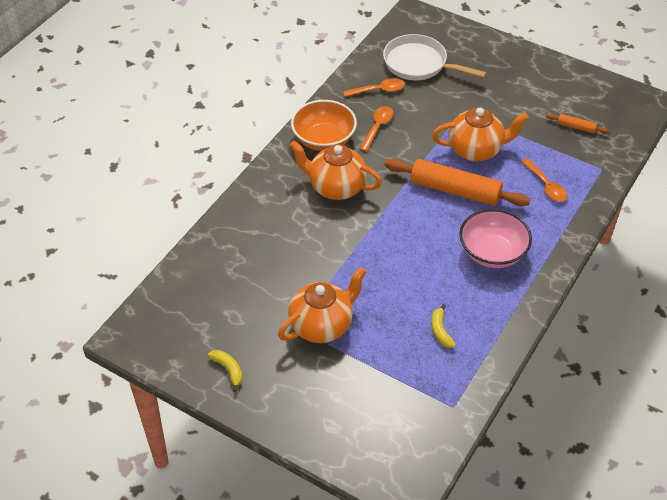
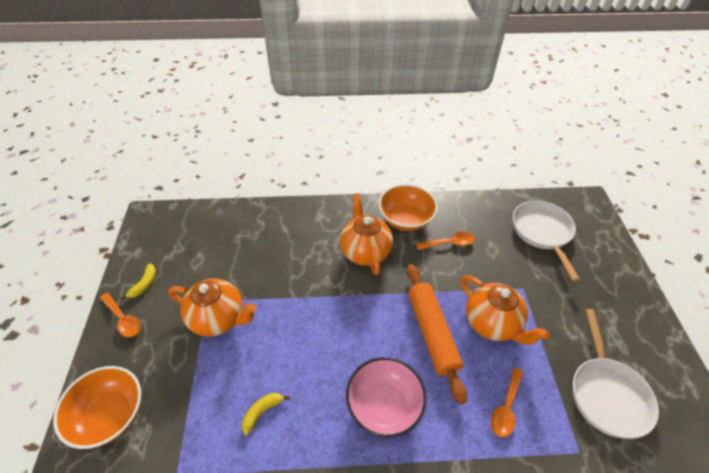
camera: 55 degrees right, 0 degrees up
orange spoon [343,78,405,97] -> orange spoon moved to [100,293,141,337]
orange rolling pin [546,114,609,134] -> white pan [572,309,659,439]
none -> orange bowl [53,366,141,449]

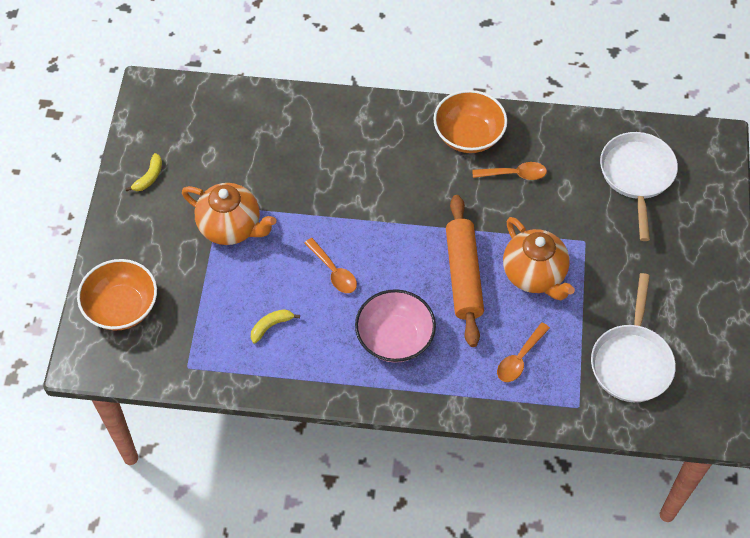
camera: 10 degrees right, 10 degrees up
orange spoon [100,293,141,337] -> orange spoon moved to [304,238,357,293]
orange teapot [340,193,393,275] -> none

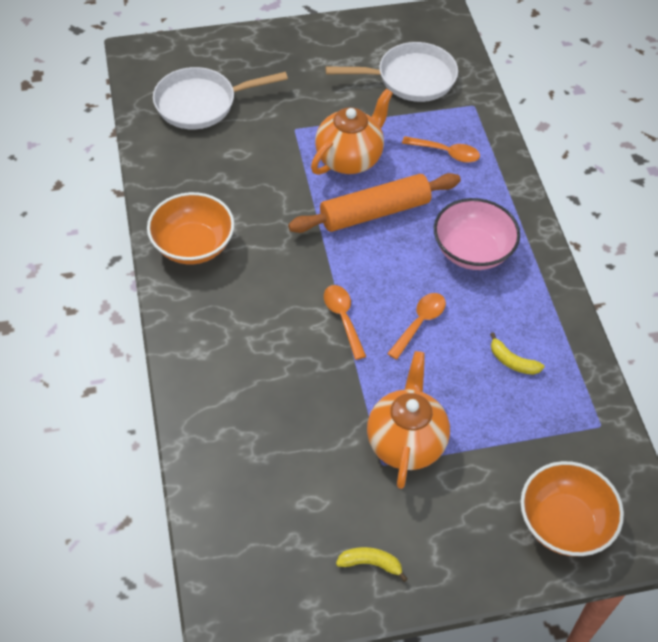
camera: 110 degrees left, 5 degrees down
orange spoon [472,162,547,180] -> orange spoon moved to [324,285,366,360]

